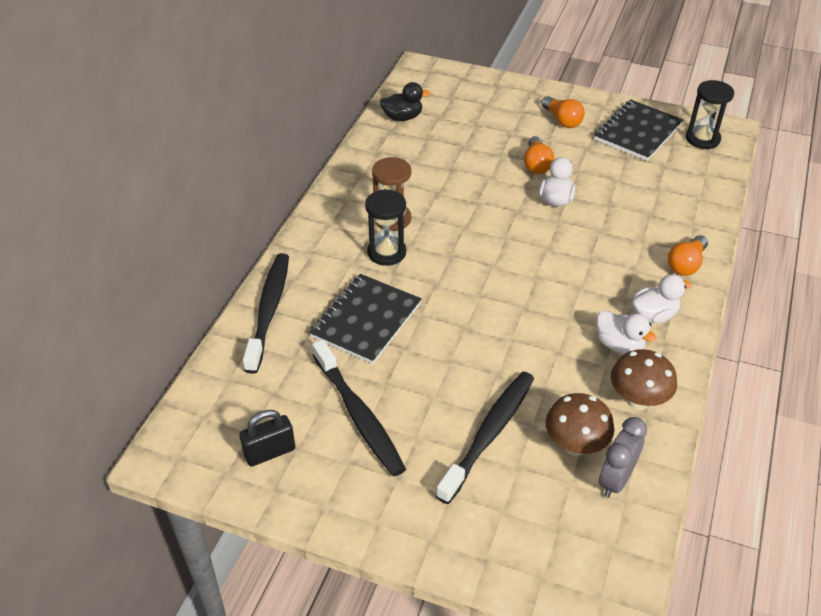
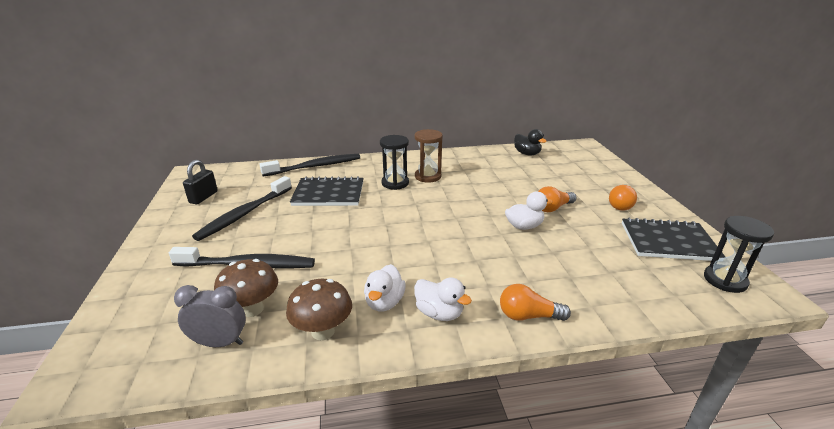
camera: 60 degrees right, 15 degrees down
black padlock [239,410,295,467] -> black padlock turned 75 degrees clockwise [183,160,218,204]

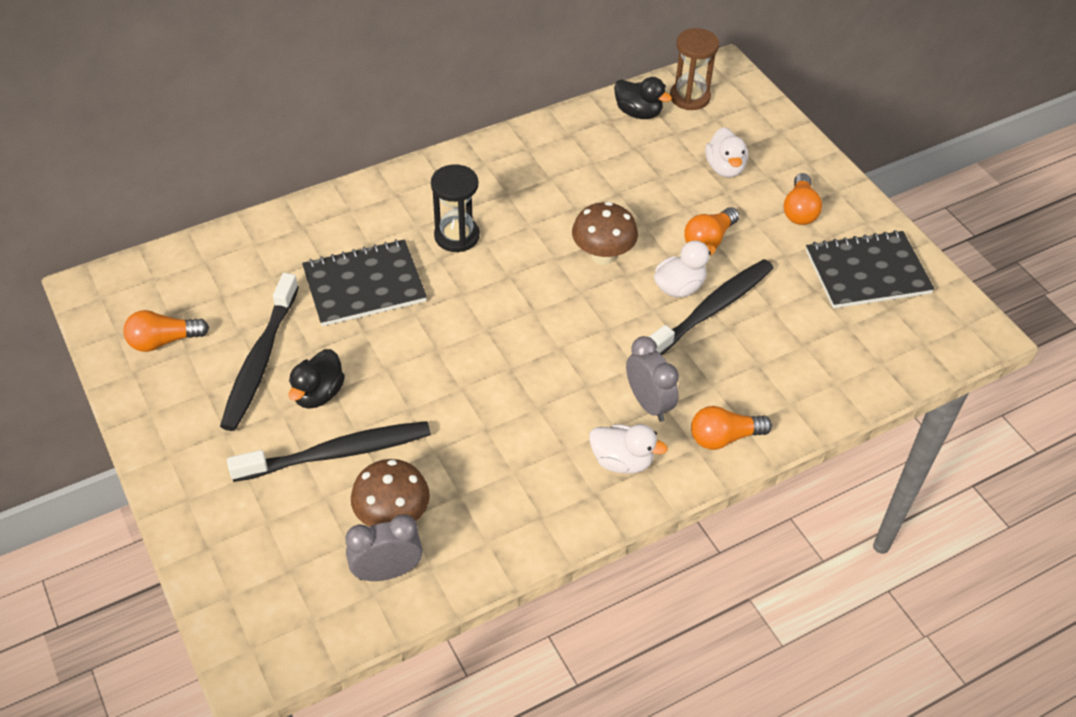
camera: 20 degrees left, 20 degrees up
black padlock [183,160,218,204] -> orange light bulb [123,310,209,352]
black toothbrush [259,154,360,176] -> black toothbrush moved to [649,259,774,355]
brown mushroom [286,279,352,340] -> brown mushroom moved to [572,202,638,265]
white duck [364,264,406,311] -> white duck moved to [705,127,748,178]
brown hourglass [415,129,443,183] -> brown hourglass moved to [670,28,719,110]
black hourglass [704,216,774,293] -> none
none -> black duck [288,349,345,409]
none -> grey clock [626,336,679,422]

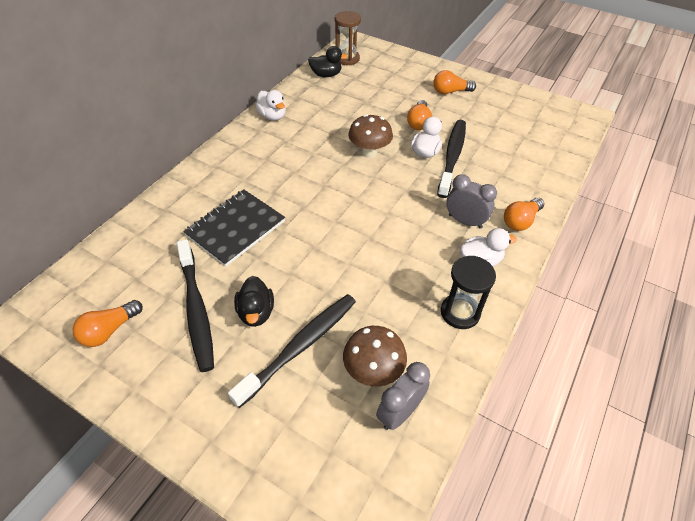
camera: 30 degrees left, 0 degrees up
black hourglass [431,164,480,252] -> black hourglass moved to [441,256,496,329]
white duck [705,127,748,178] -> white duck moved to [255,90,286,120]
orange light bulb [784,173,822,225] -> orange light bulb turned 105 degrees clockwise [433,70,476,94]
black notebook [806,230,935,308] -> none

